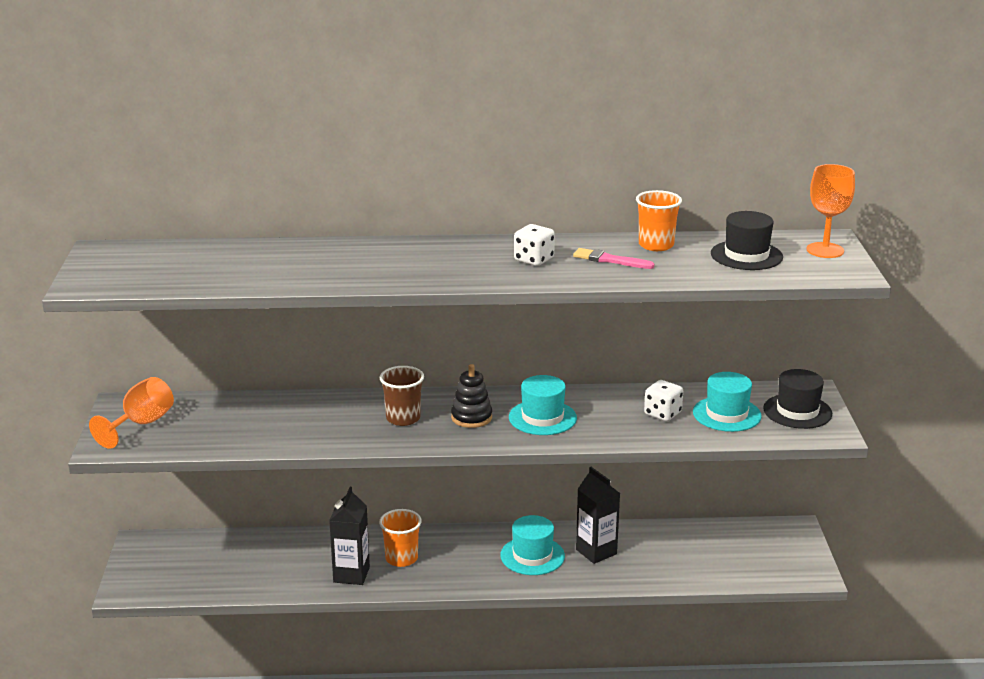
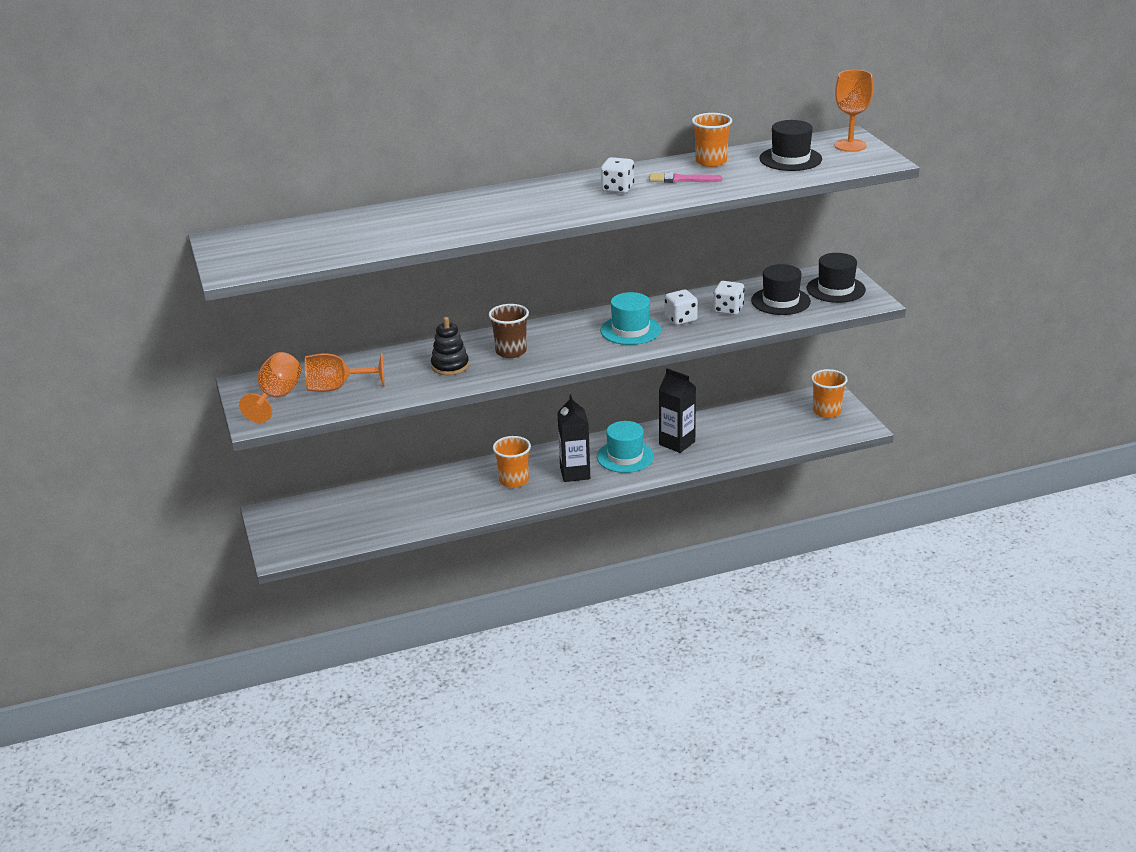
camera: 15 degrees left, 5 degrees up
black carton [329,487,370,585] -> black carton moved to [557,395,590,482]
black stacking toy [451,364,492,428] -> black stacking toy moved to [431,317,469,375]
turquoise hat [693,372,762,432] -> black hat [751,264,811,315]
none -> orange goblet [305,353,384,392]
none -> white dice [664,290,698,325]
none -> orange cup [811,369,848,418]

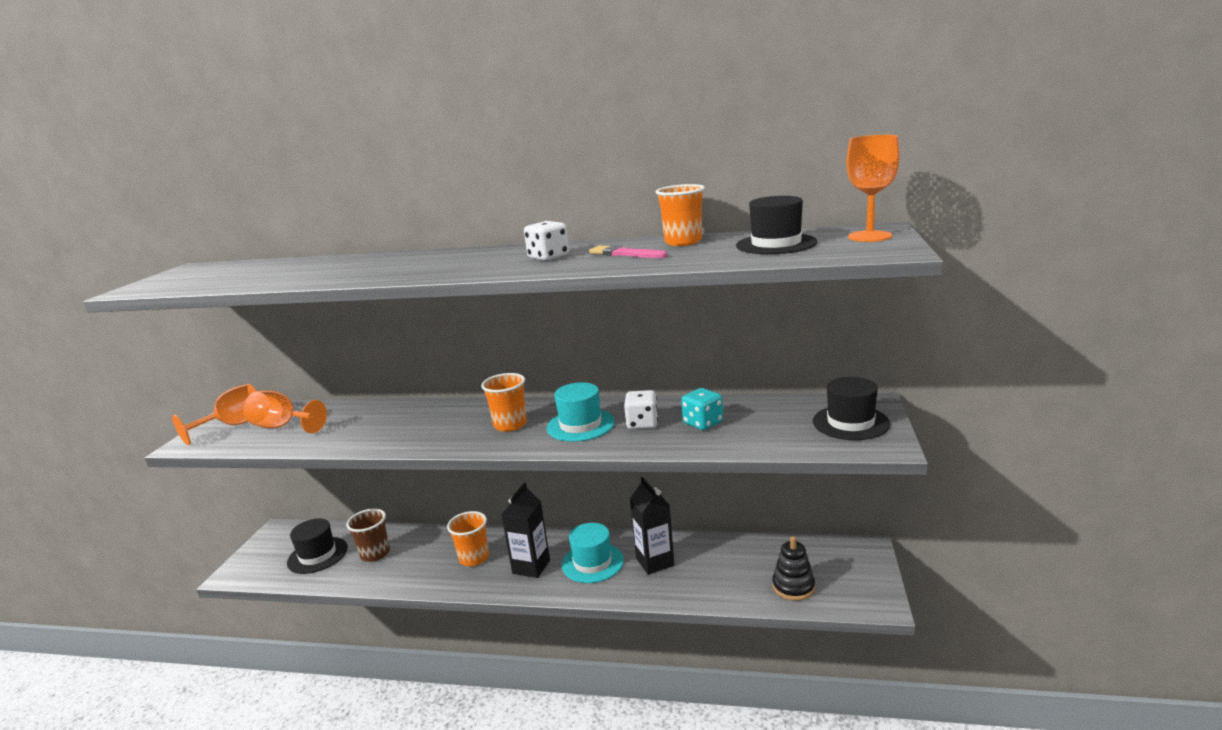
camera: 30 degrees right, 10 degrees down
black stacking toy [431,317,469,375] -> black stacking toy moved to [772,536,815,601]
brown cup [489,304,529,358] -> brown cup moved to [346,509,390,562]
white dice [713,281,744,315] -> turquoise dice [681,388,723,430]
black hat [751,264,811,315] -> black hat moved to [287,518,348,574]
orange cup [811,369,848,418] -> orange cup moved to [481,373,527,432]

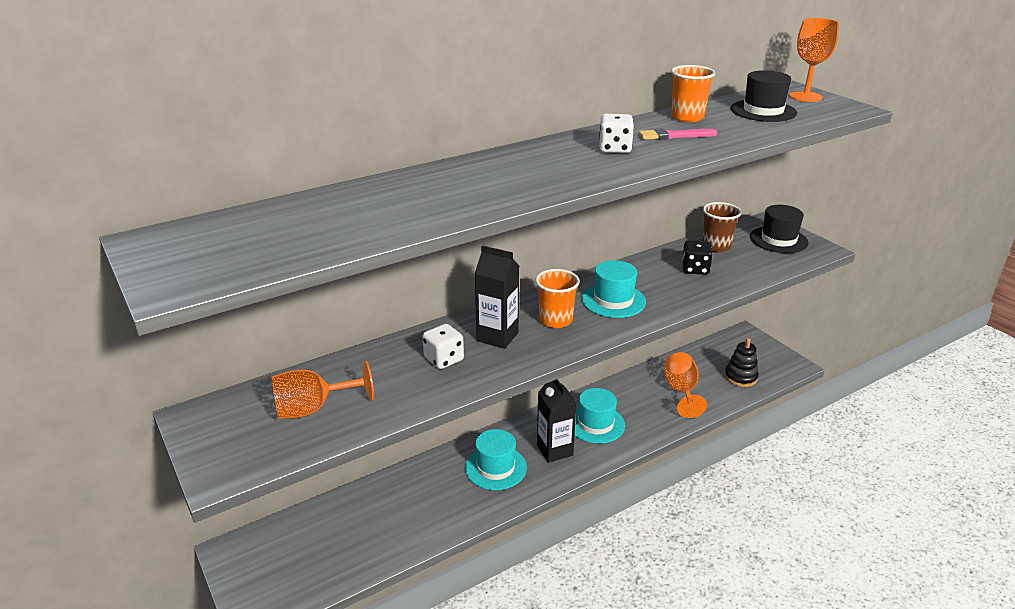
camera: 45 degrees left, 10 degrees up
orange goblet [172,384,256,445] -> orange goblet moved to [664,352,707,418]
black hat [287,518,348,574] -> none
brown cup [346,509,390,562] -> brown cup moved to [702,202,741,253]
orange cup [447,511,489,566] -> turquoise hat [465,429,527,490]
white dice [624,390,658,429] -> white dice moved to [422,324,464,369]
black carton [630,477,674,575] -> black carton moved to [475,246,519,349]
turquoise dice [681,388,723,430] -> black dice [682,240,713,275]

